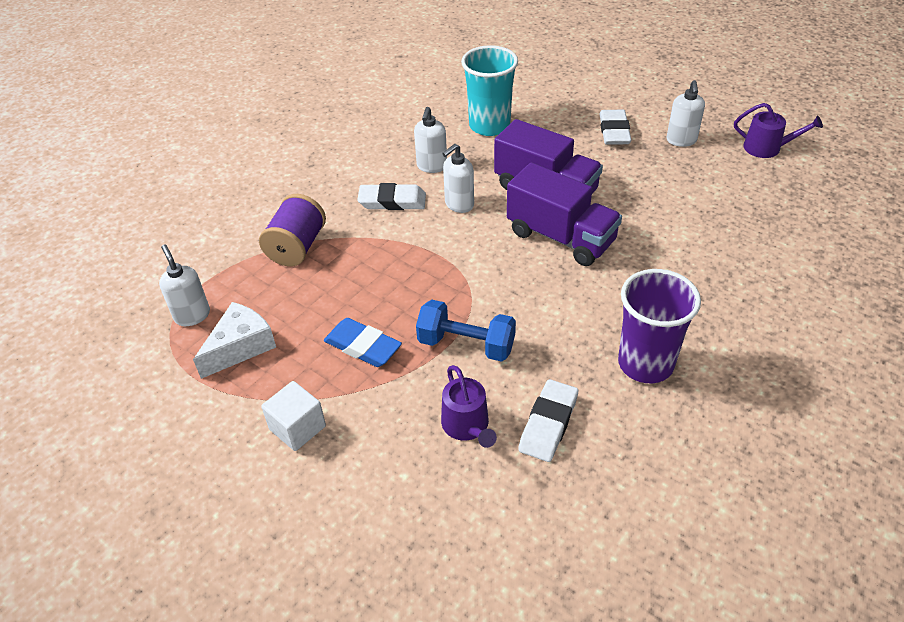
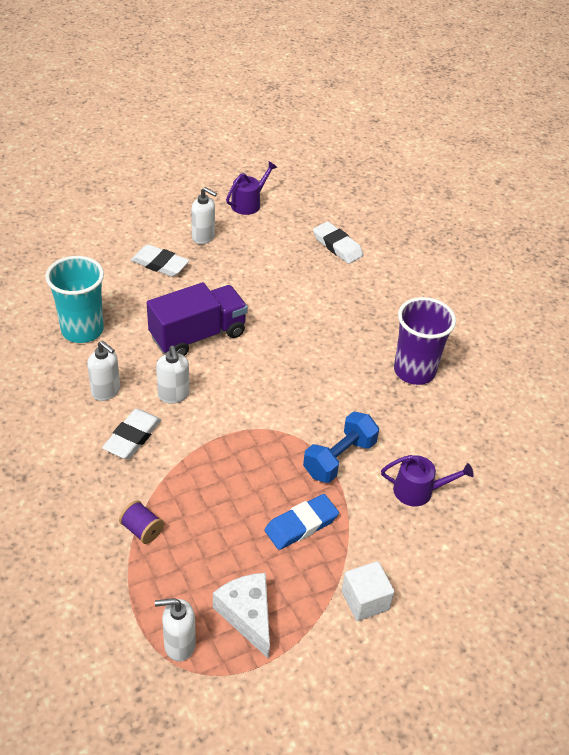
camera: 70 degrees left, 0 degrees up
purple spool [259,194,326,266] -> purple spool [119,500,164,544], size x0.58
purple truck [507,162,622,266] -> none
white eraser [518,379,578,462] -> white eraser moved to [313,222,363,264]

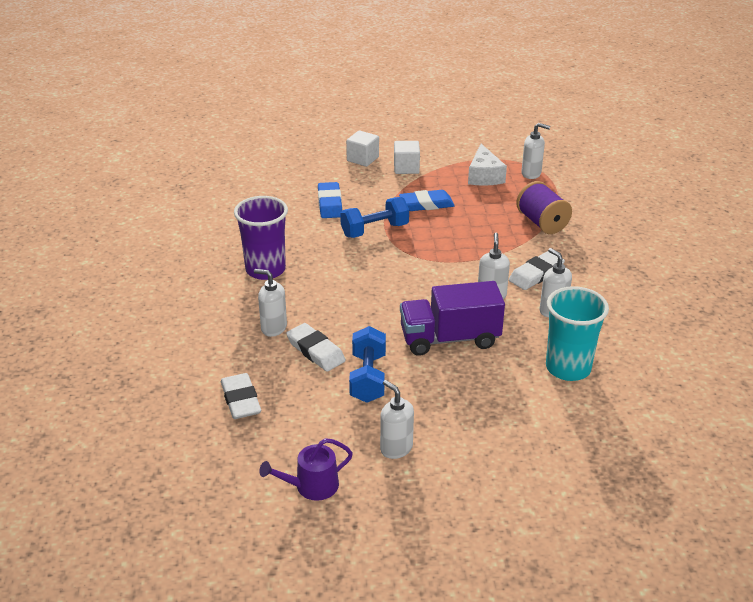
camera: 155 degrees left, 10 degrees down
purple spool [119,500,164,544] -> purple spool [516,181,572,234], size x1.71
white eraser [131,244,189,277] -> white eraser moved to [286,323,346,372]
purple watering can [381,455,474,506] -> blue eraser [318,182,342,218]
none -> white soap dispenser [254,269,287,337]
none -> white cube [346,130,379,167]
none -> blue dumbbell [349,326,386,403]

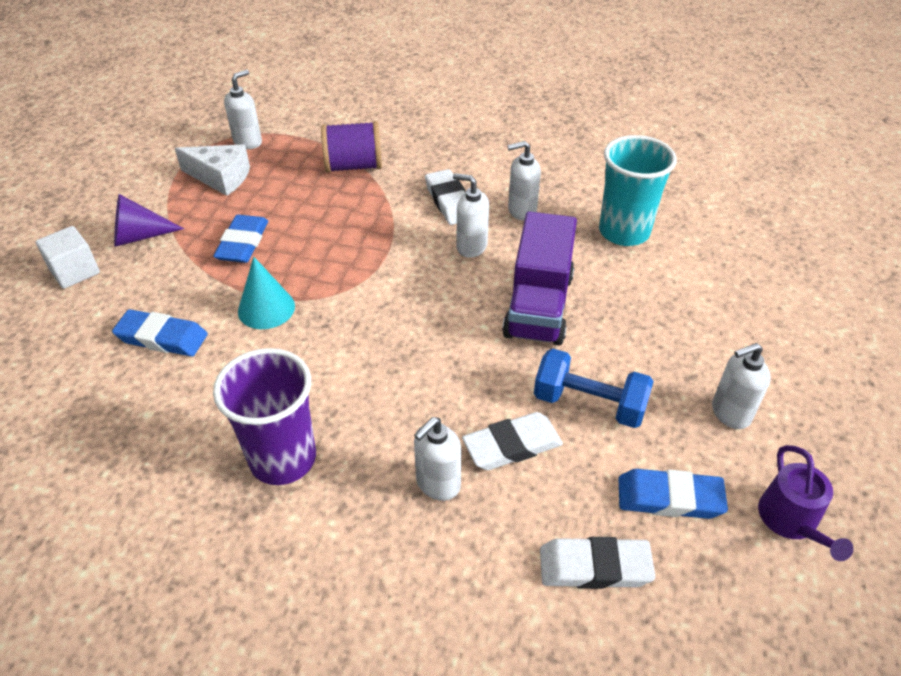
camera: 70 degrees left, 10 degrees up
blue dumbbell [340,197,409,238] -> turquoise cone [238,257,295,329]
white cube [394,141,420,174] -> purple cone [114,194,184,247]
none -> blue eraser [618,469,728,519]

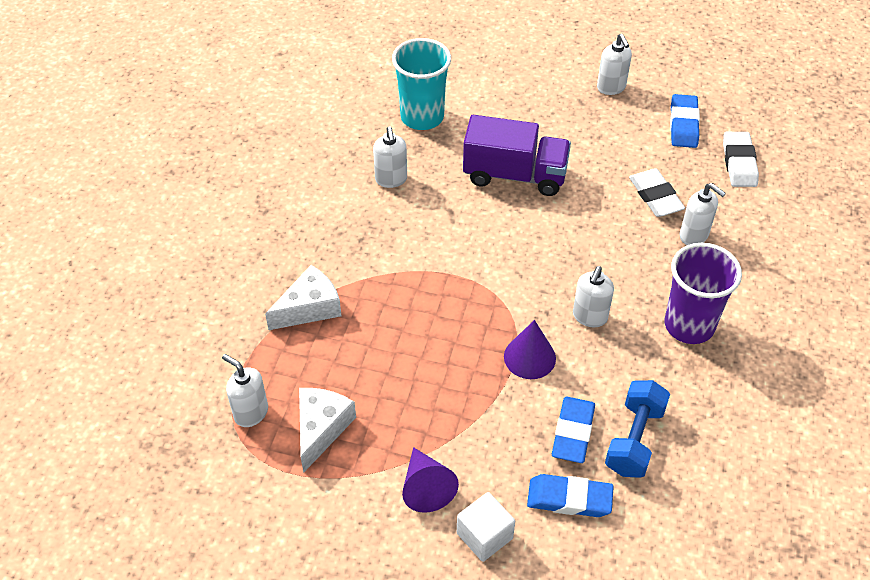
camera: 90 degrees left, 5 degrees up
blue eraser [213,215,268,263] -> blue eraser moved to [527,474,614,517]
turquoise cone [238,257,295,329] -> purple cone [504,320,556,379]
purple spool [321,121,382,173] -> white cheese [265,265,341,330]
white eraser [425,169,466,225] -> none
white soap dispenser [453,173,489,258] -> white soap dispenser moved to [573,266,614,327]
blue dumbbell [534,349,654,428] -> blue dumbbell moved to [605,380,670,478]
purple watering can [758,445,854,561] -> none

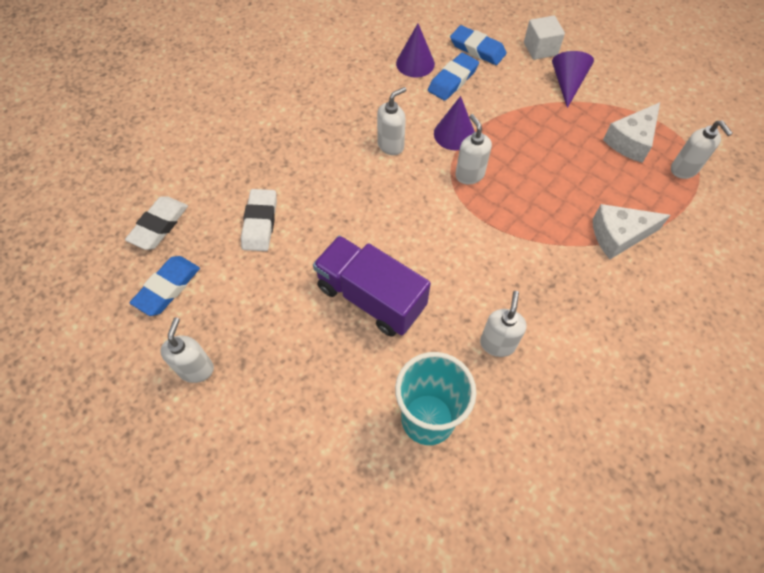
camera: 155 degrees left, 10 degrees up
blue dumbbell [605,380,670,478] -> purple cone [396,24,435,77]
purple cup [664,243,742,344] -> none
white soap dispenser [680,183,726,245] -> white soap dispenser moved to [455,114,492,185]

